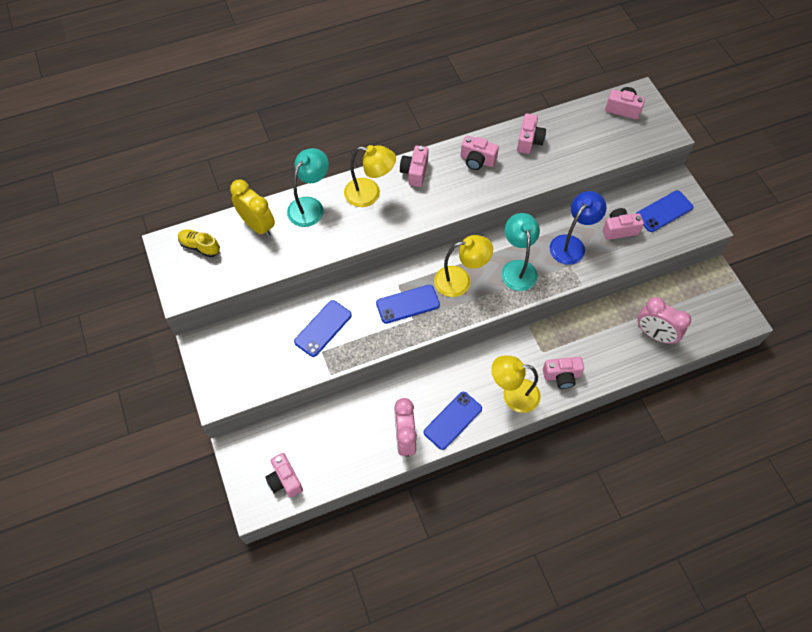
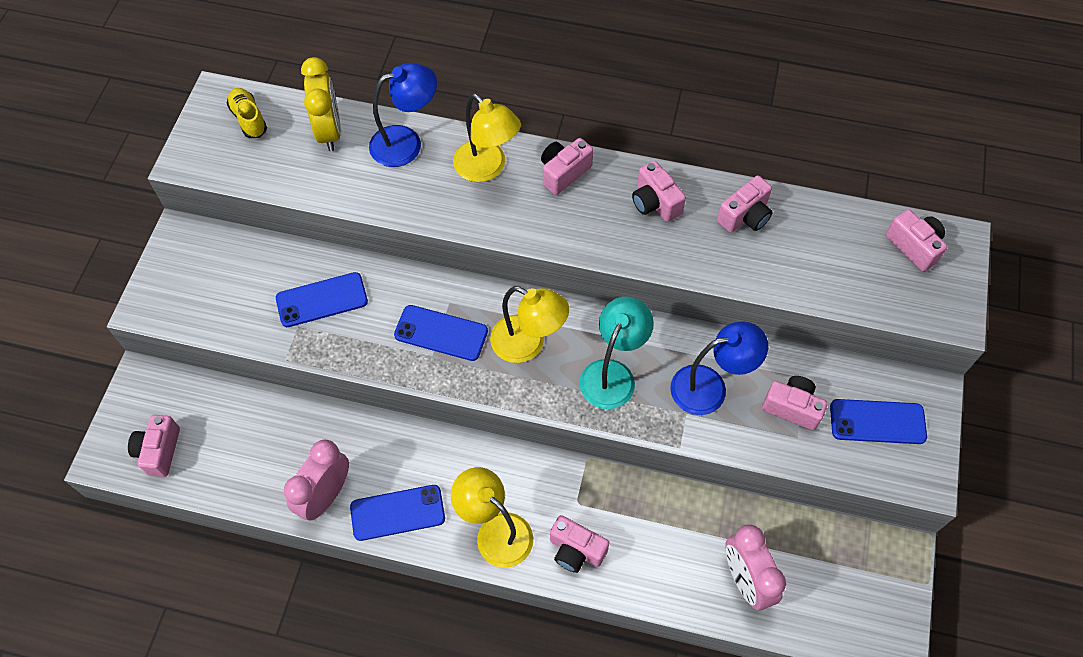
camera: 35 degrees right, 0 degrees up
turquoise lamp [287,148,329,227] -> blue lamp [369,63,437,167]

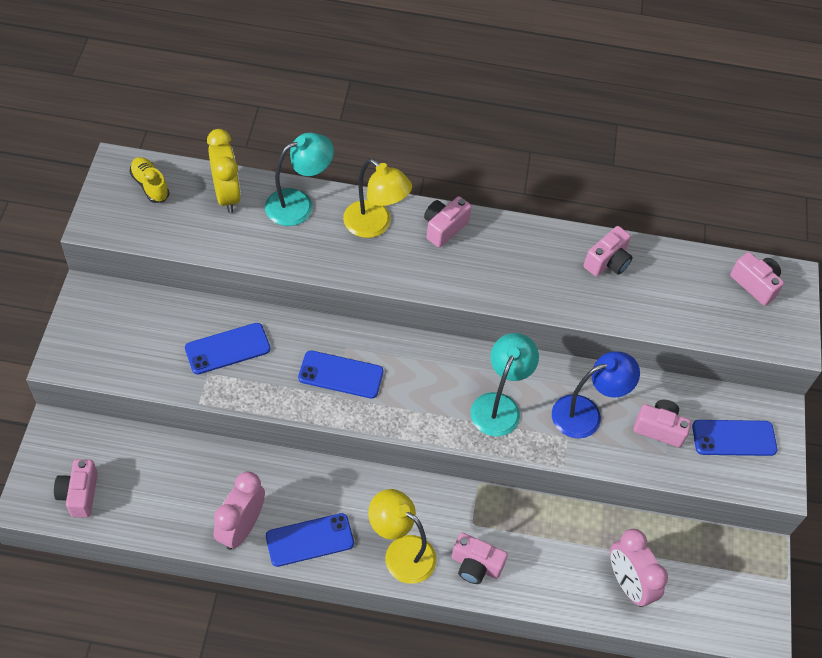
camera: 10 degrees left, 5 degrees down
blue lamp [369,63,437,167] -> turquoise lamp [265,133,334,226]
yellow lamp [490,286,569,363] -> none
pink camera [632,161,686,222] -> none

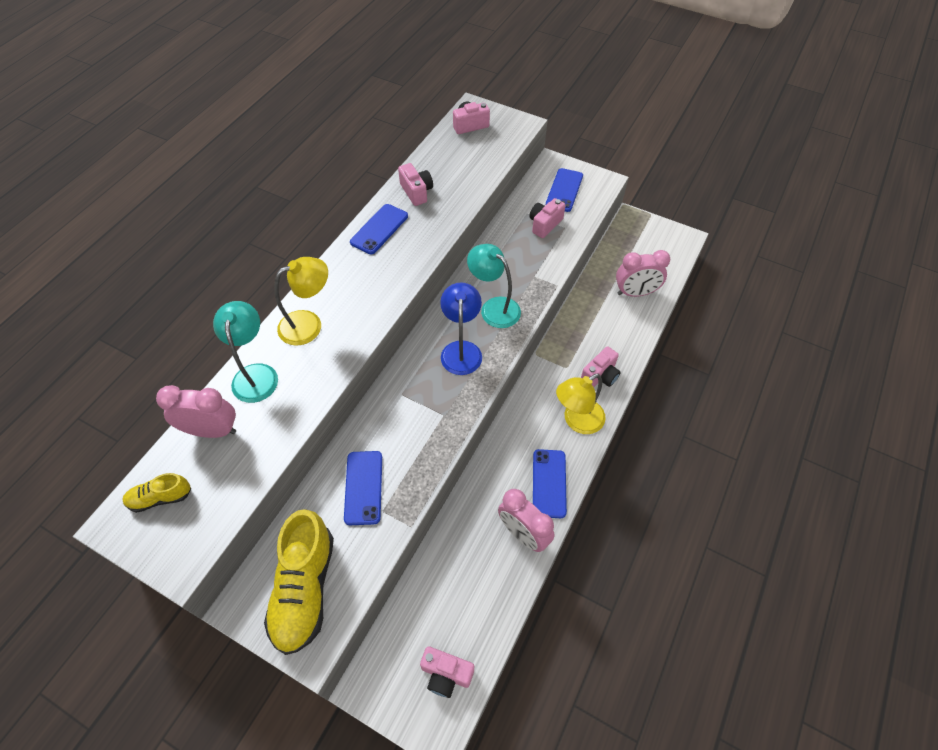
camera: 65 degrees left, 0 degrees up
yellow clock [207,129,241,213] -> pink clock [156,385,236,438]
blue phone [298,350,383,399] -> blue phone moved to [350,204,408,254]
pink camera [424,196,472,248] -> none
blue lamp [552,351,640,439] -> blue lamp moved to [440,283,482,375]
none -> yellow shoe [264,509,334,655]

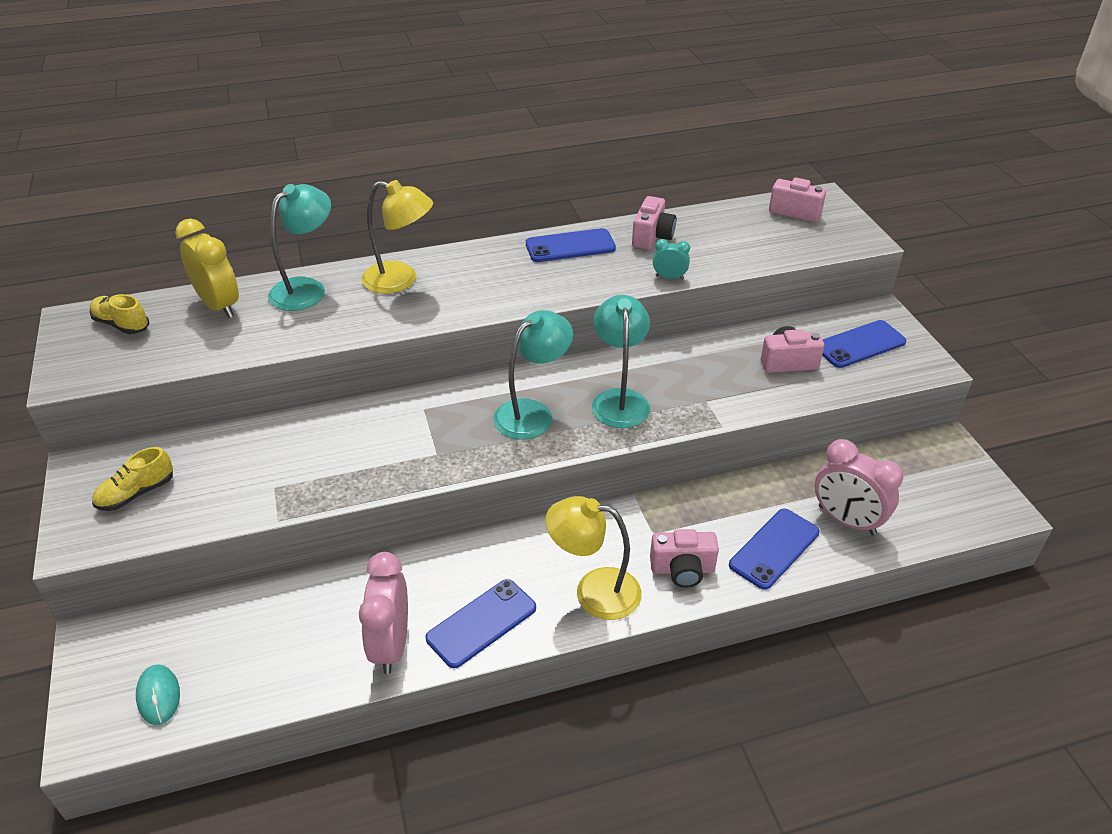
camera: 45 degrees right, 15 degrees down
pink clock [156,385,236,438] -> yellow clock [175,219,239,318]
yellow shoe [264,509,334,655] -> yellow shoe [92,447,173,511], size x0.50
blue phone [344,451,382,525] -> blue phone moved to [729,509,820,590]
pink camera [420,646,474,698] -> turquoise mouse [136,664,180,725]
blue lamp [440,283,482,375] -> turquoise lamp [493,310,573,440]
none -> turquoise clock [653,239,690,280]

